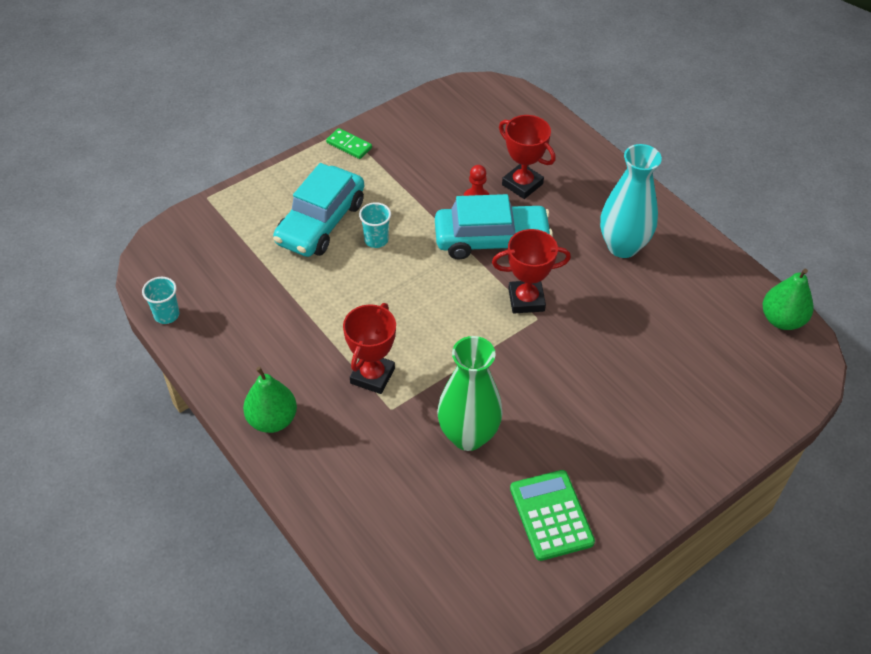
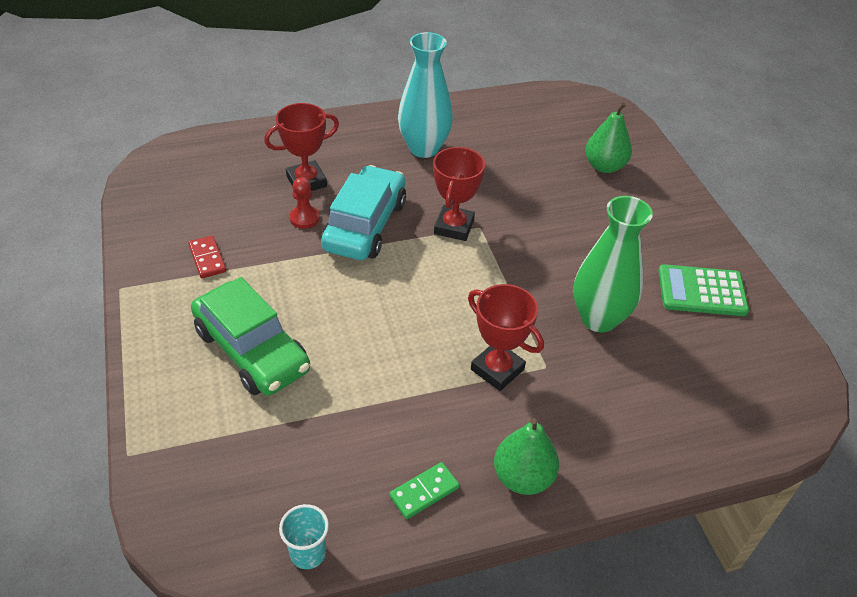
camera: 70 degrees left, 5 degrees down
turquoise car [273,163,364,257] -> green car [191,277,310,396]
green domino [326,128,372,159] -> green domino moved to [389,462,460,519]
turquoise cup [359,202,391,248] -> none
green pear [763,269,814,330] -> green pear moved to [585,103,632,173]
none -> red domino [188,235,226,278]

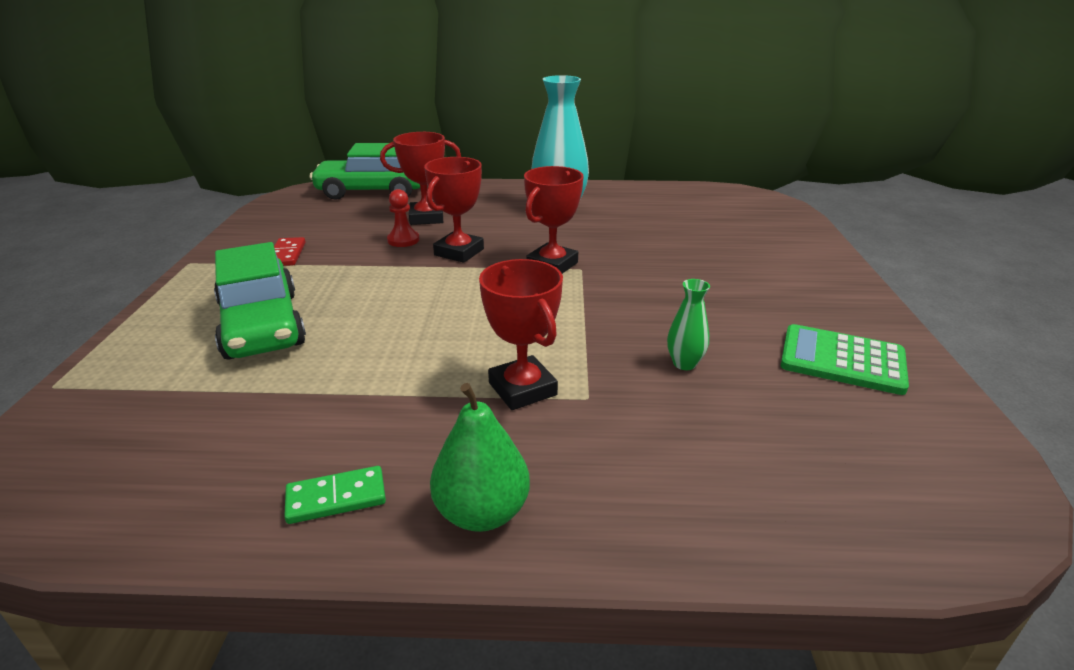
camera: 20 degrees right, 15 degrees down
turquoise cup [279,504,329,569] -> none
turquoise car [321,165,406,260] -> red trophy [424,157,484,263]
green vase [574,196,653,333] -> green vase [667,279,710,370], size x0.47
green pear [585,103,632,173] -> none
none -> green car [310,143,420,200]

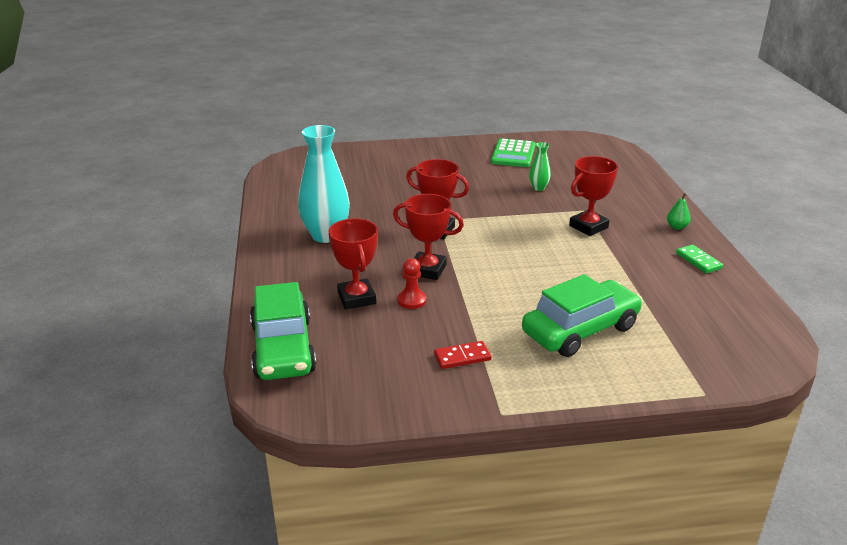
camera: 100 degrees left, 0 degrees up
green pear [430,383,530,532] -> green pear [667,193,691,230], size x0.55

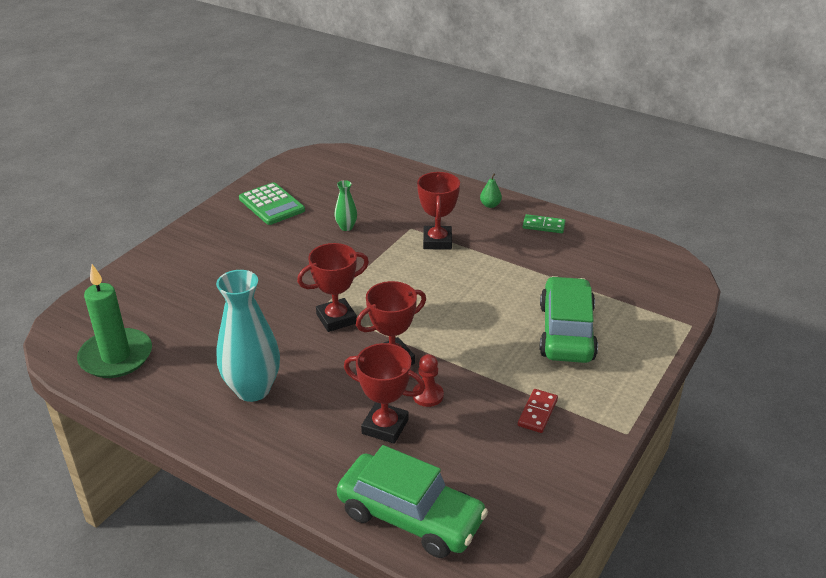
camera: 50 degrees left, 5 degrees up
none -> green candle [77,264,152,378]

